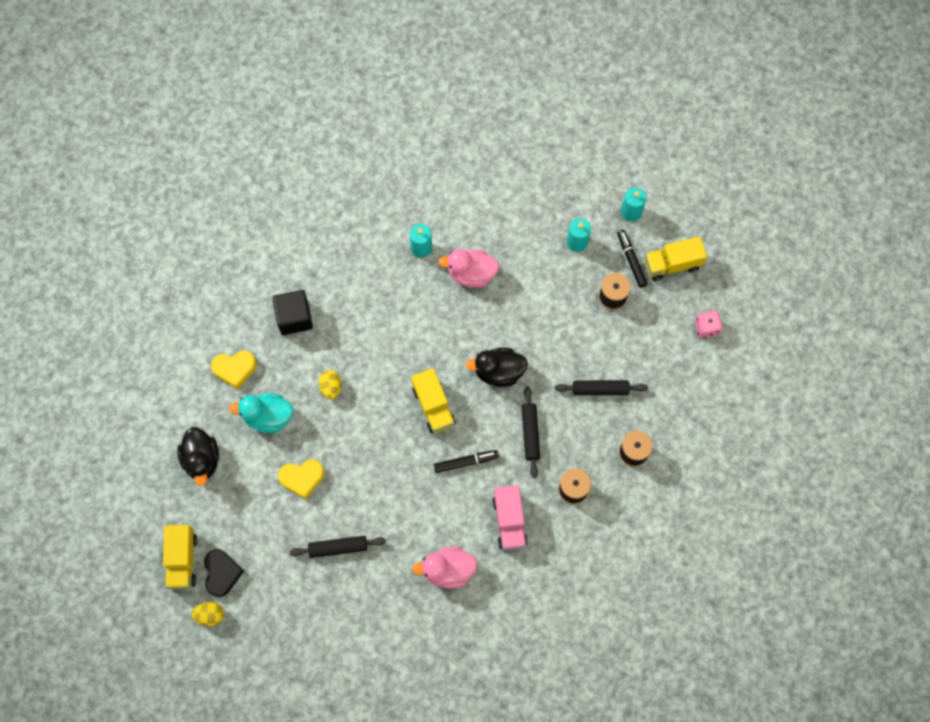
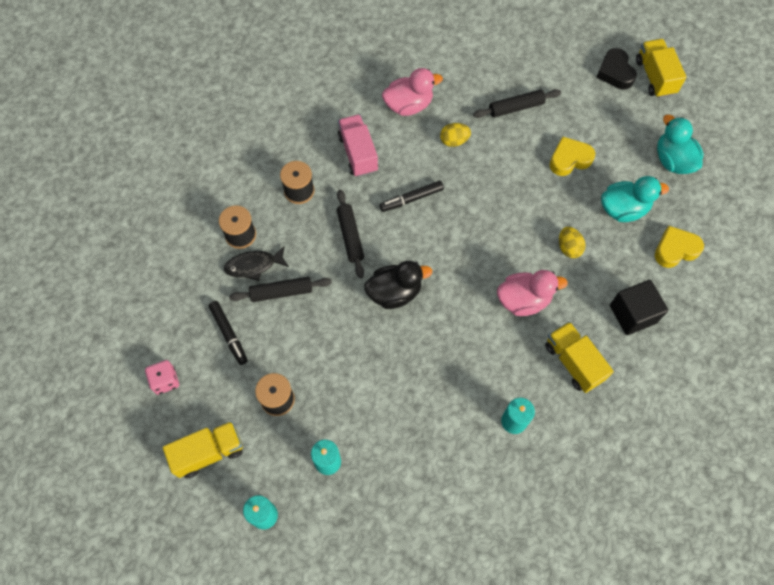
camera: 170 degrees right, 5 degrees down
black duck [177,427,219,486] -> turquoise duck [657,115,704,174]
yellow egg [191,602,224,626] -> yellow egg moved to [440,123,471,147]
yellow truck [411,368,456,434] -> yellow truck moved to [545,322,614,393]
pink duck [438,249,500,288] -> pink duck moved to [497,270,568,316]
black marker [617,230,648,288] -> black marker moved to [209,301,248,365]
none -> black fish [224,246,289,281]

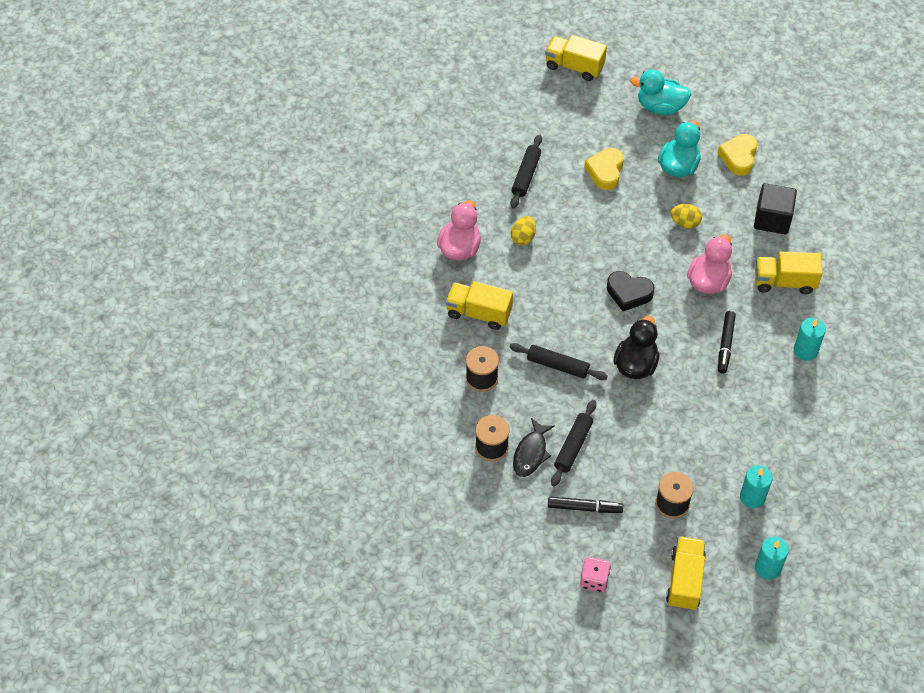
camera: 55 degrees left, 10 degrees down
pink truck [338,114,378,177] -> yellow truck [446,281,513,330]
black marker [379,181,444,212] -> black marker moved to [718,311,736,374]
black heart [596,48,637,89] -> black heart moved to [607,271,655,311]

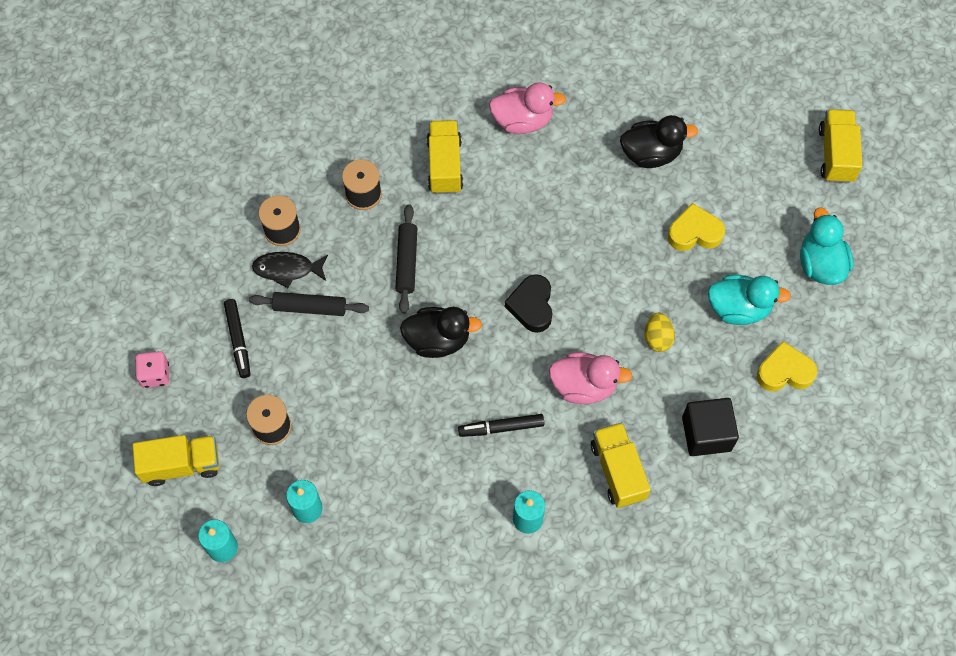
camera: 70 degrees right, 10 degrees up
black rolling pin [510,134,542,209] -> black duck [620,115,698,168]
yellow egg [511,216,536,245] -> none

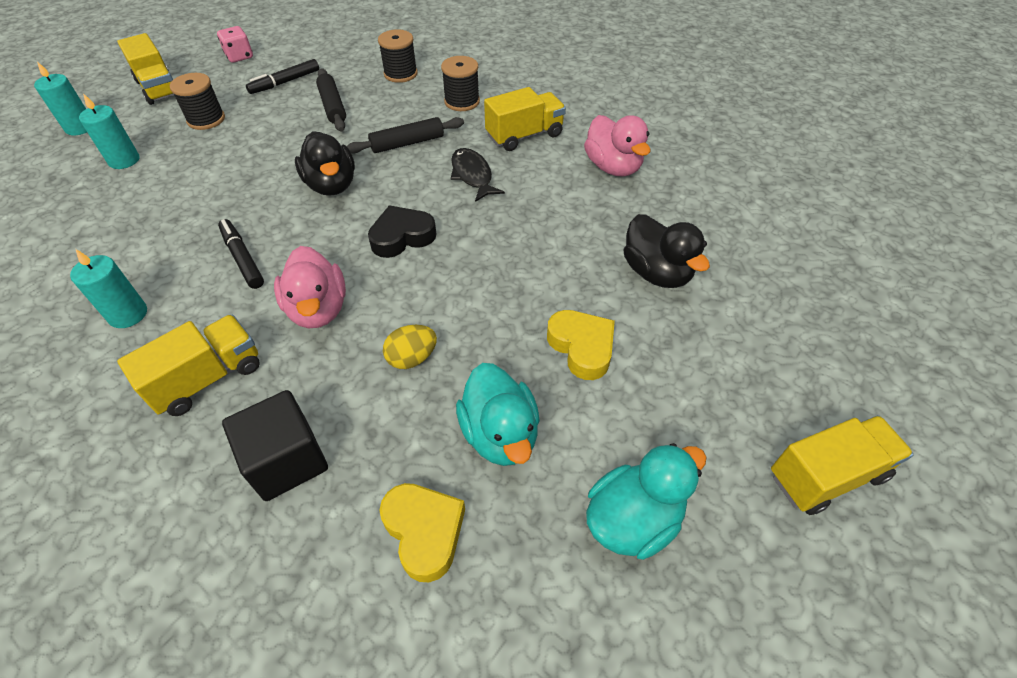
camera: 65 degrees right, 15 degrees down
black fish [252,252,328,288] -> black fish moved to [451,148,505,202]

